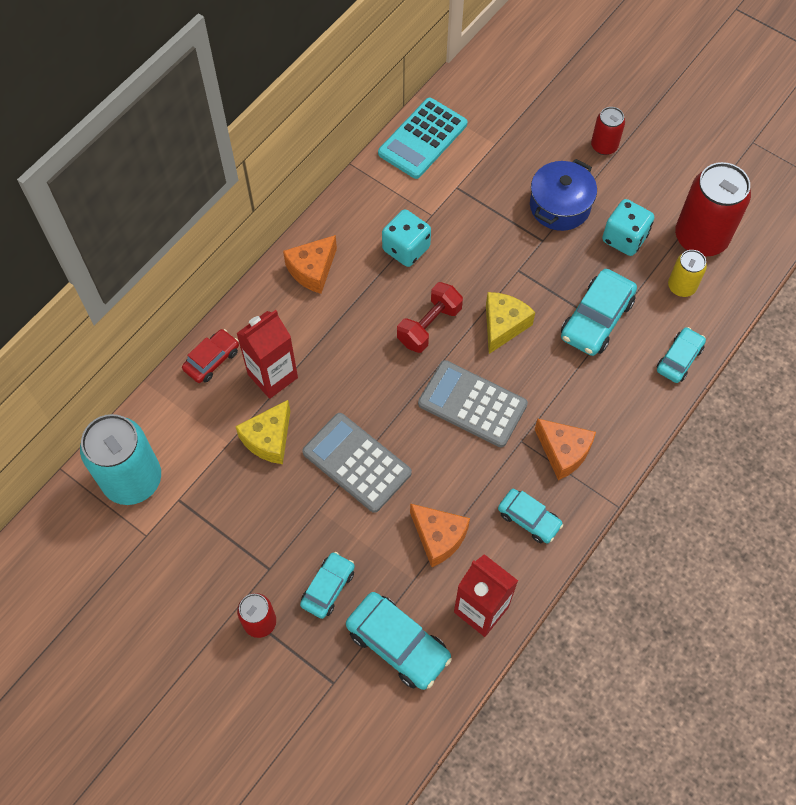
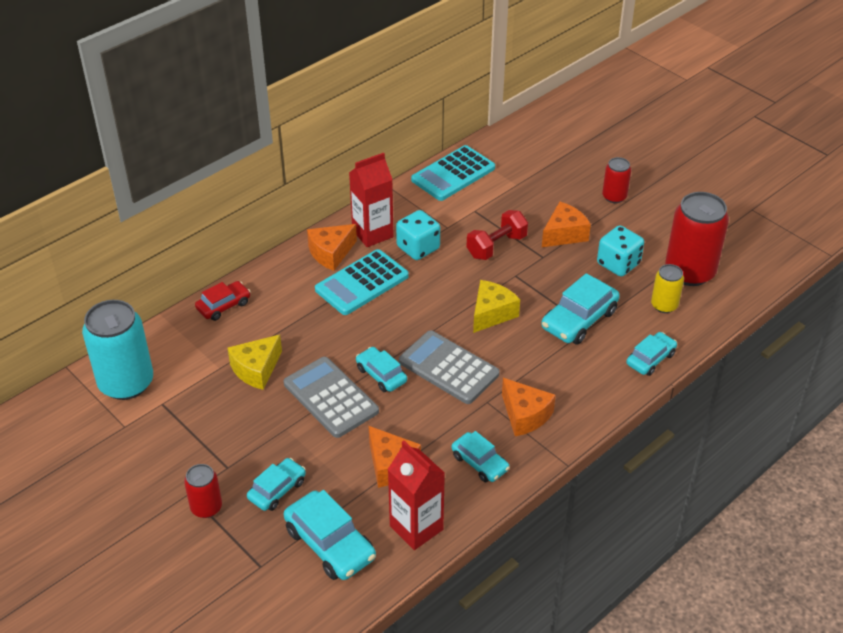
camera: 10 degrees right, 20 degrees down
red carton [236,310,298,399] -> red carton moved to [349,153,394,247]
red dumbbell [397,282,463,353] -> red dumbbell moved to [467,210,528,260]
blue pot [530,159,597,231] -> orange cheese [542,202,591,247]
none -> turquoise calculator [315,249,409,315]
none -> turquoise car [356,347,407,392]

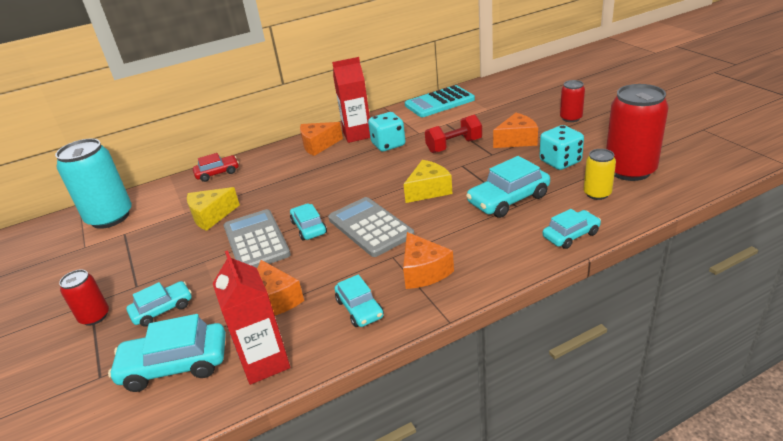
camera: 20 degrees right, 10 degrees down
turquoise car [284,490,376,580] -> turquoise car turned 105 degrees clockwise [108,314,226,392]
turquoise calculator [315,249,409,315] -> none

